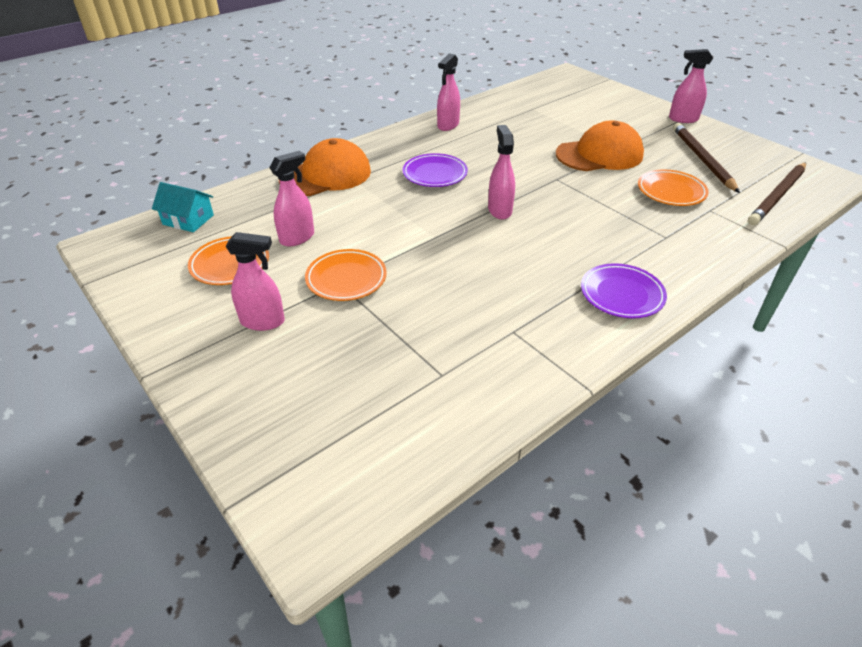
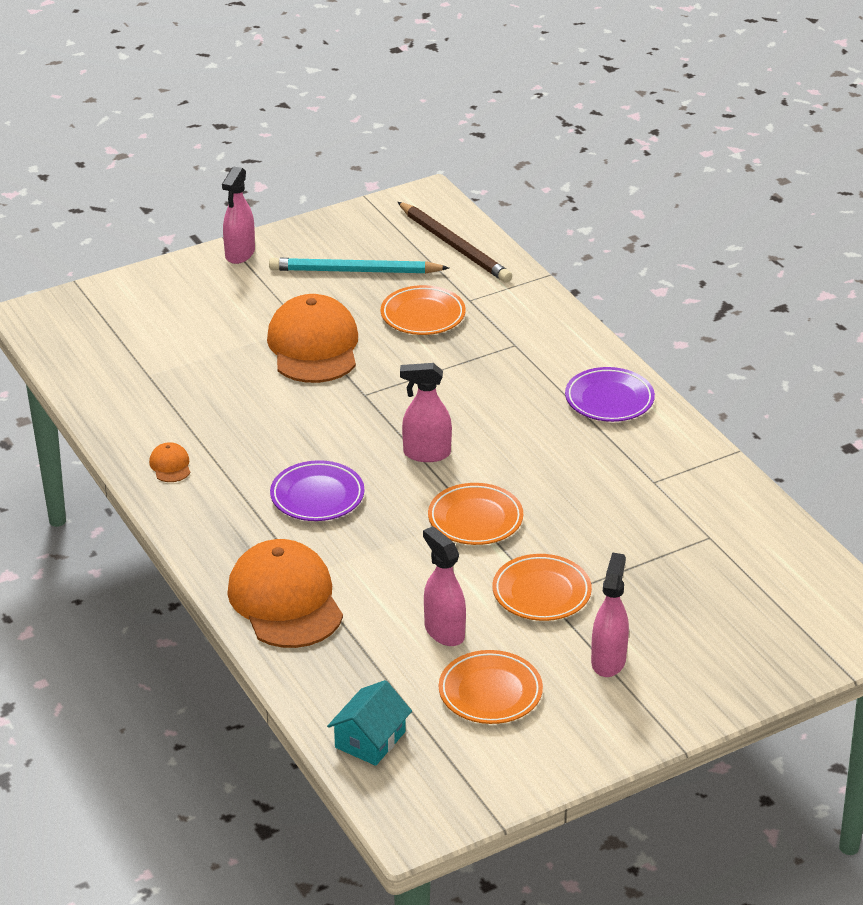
camera: 80 degrees left, 5 degrees down
pink spray bottle [437,53,460,131] -> orange cap [149,442,190,482]
brown pencil [673,123,740,193] -> turquoise pencil [269,258,449,274]
none -> orange plate [428,483,523,545]

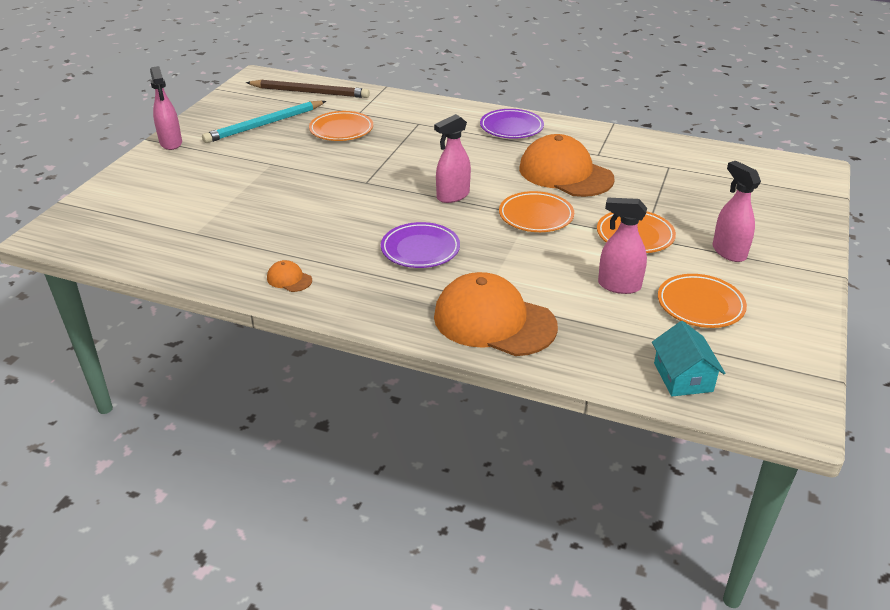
camera: 40 degrees left, 0 degrees up
orange cap [267,294,358,383] -> orange cap moved to [519,134,615,197]

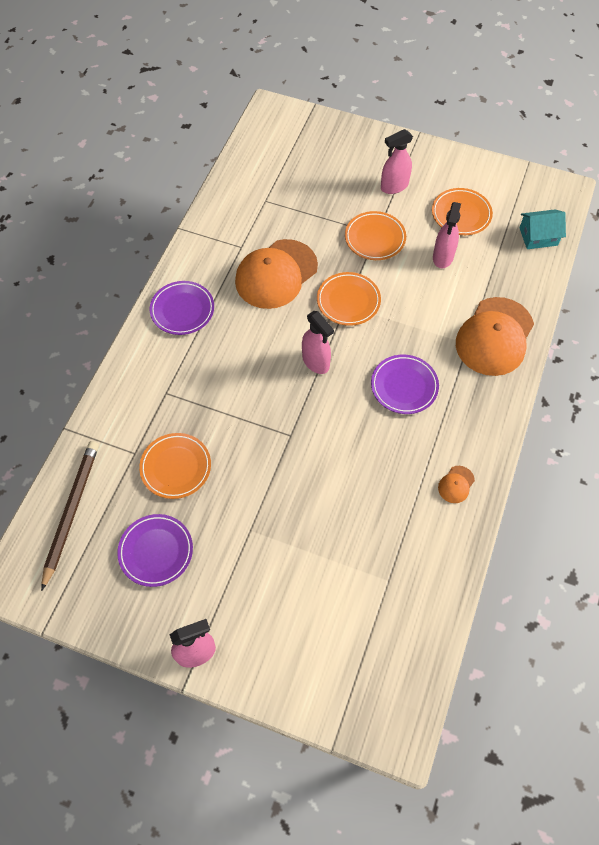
camera: 90 degrees left, 25 degrees up
turquoise pencil [202,101,326,143] -> purple plate [117,514,193,587]

